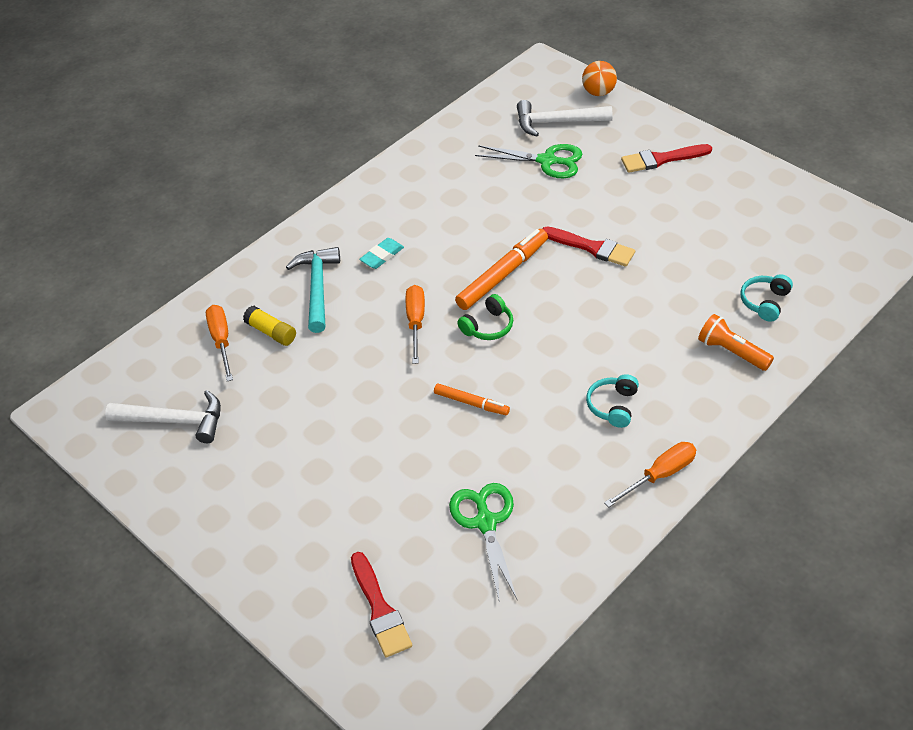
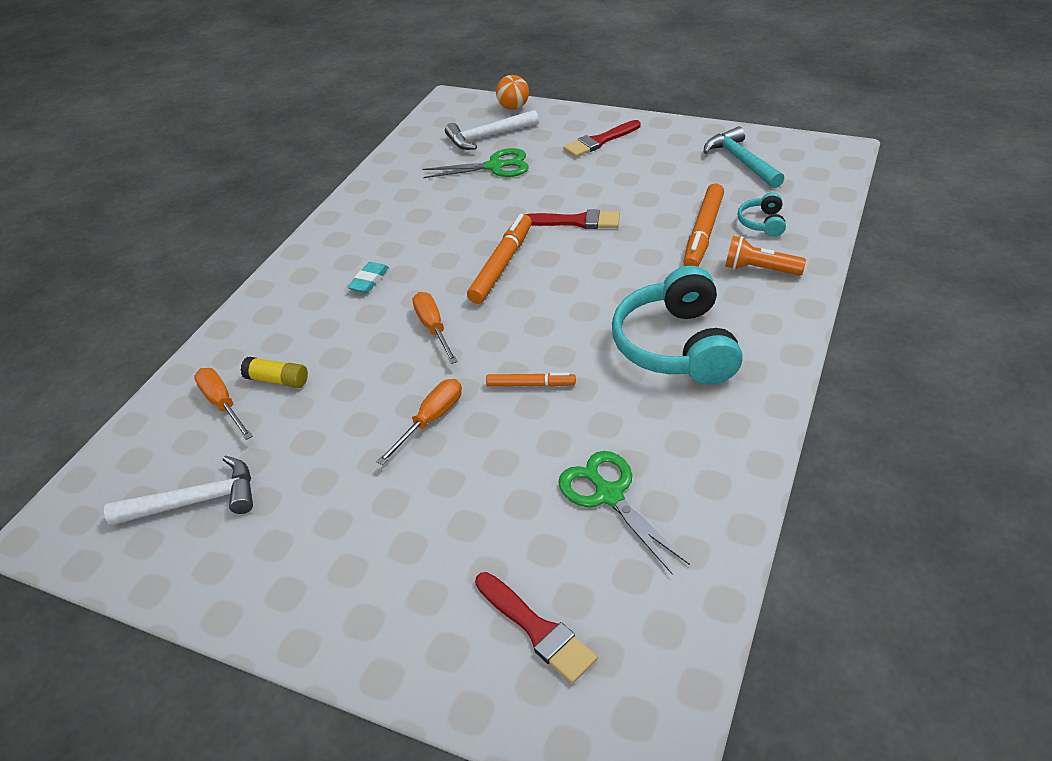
camera: 20 degrees left, 5 degrees down
turquoise hammer [286,247,340,333] -> turquoise hammer moved to [704,126,785,188]
green headphones [457,294,513,340] -> none
turquoise headphones [586,374,639,428] -> turquoise headphones [612,266,743,384], size x2.19
orange screwdriver [604,442,696,508] -> orange screwdriver moved to [376,379,462,465]
none -> orange marker [683,183,724,267]

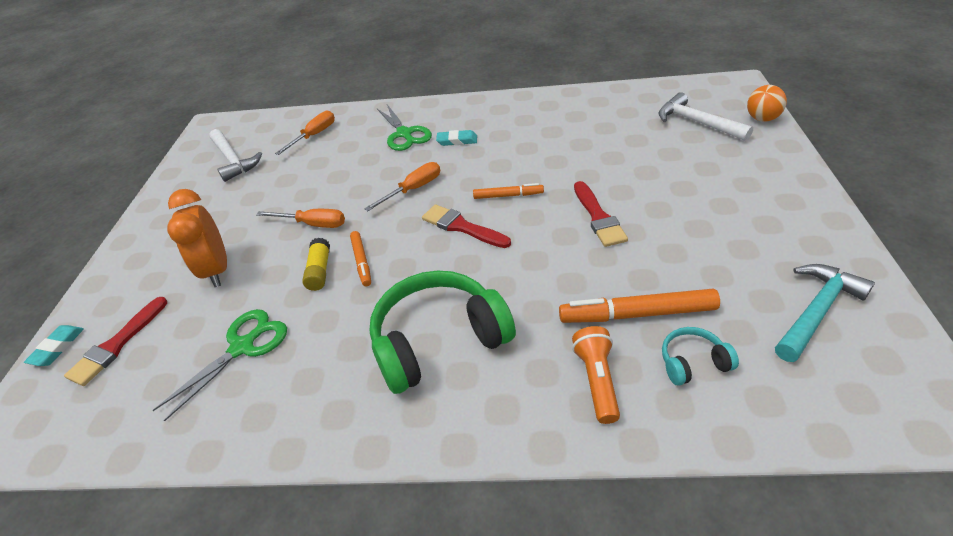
camera: 70 degrees right, 0 degrees up
yellow glue stick [241,357,308,388] -> yellow glue stick moved to [302,238,330,291]
green scissors [423,148,529,178] -> green scissors moved to [377,105,432,151]
orange marker [467,214,532,304] -> orange marker [473,183,544,199], size x0.58
red brush [564,120,641,157] -> red brush moved to [422,205,511,248]
turquoise headphones [612,266,743,384] -> green headphones [370,271,516,394]
none -> turquoise eraser [24,325,84,366]
none -> orange clock [167,189,227,287]

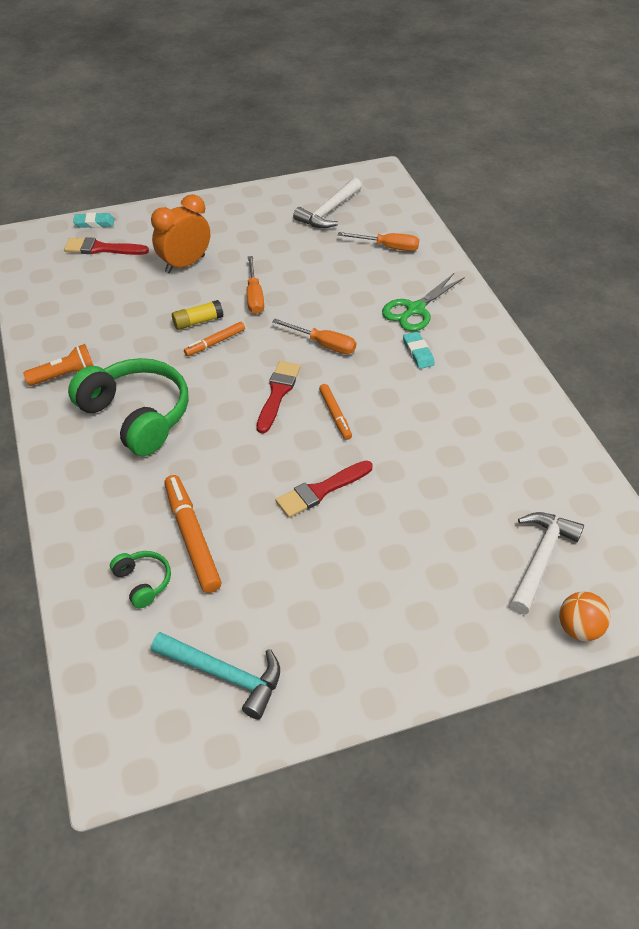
camera: 65 degrees right, 5 degrees up
green scissors [153,309,287,421] -> none
orange flashlight [572,326,620,424] -> orange flashlight moved to [23,344,94,386]
turquoise headphones [662,327,739,386] -> green headphones [110,551,171,608]

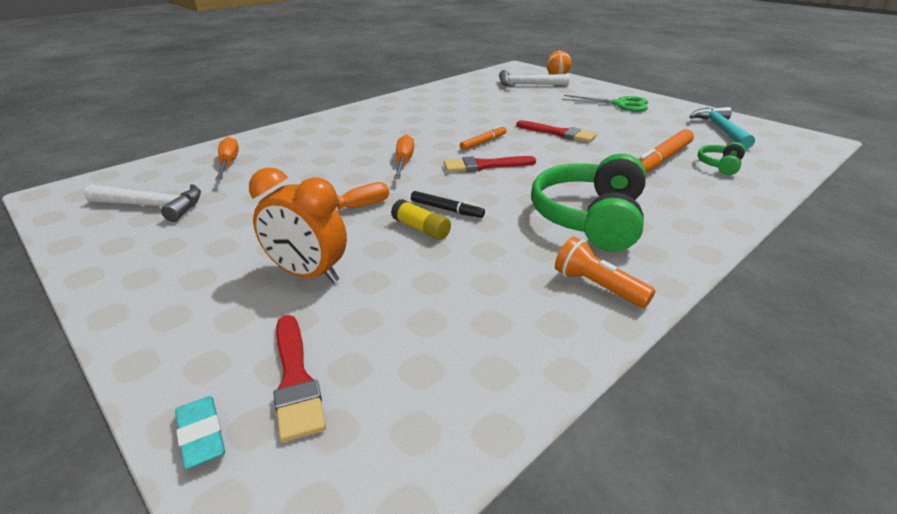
camera: 115 degrees left, 15 degrees down
orange marker [184,322,245,356] -> black marker [411,191,485,218]
green scissors [382,273,465,331] -> green scissors moved to [562,95,648,112]
turquoise eraser [403,332,435,369] -> none

